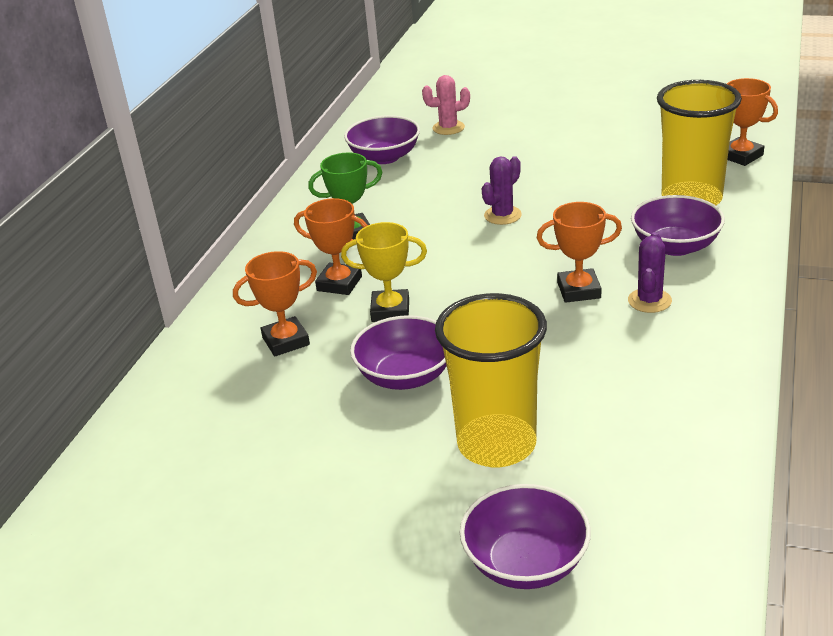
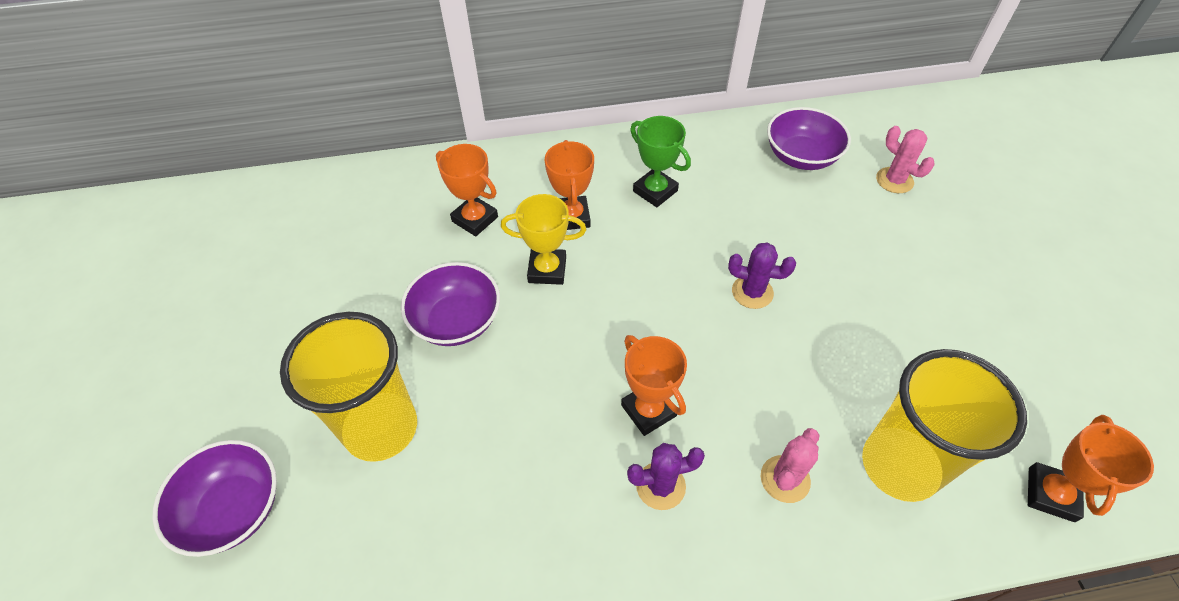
camera: 60 degrees right, 20 degrees up
yellow trophy [341,222,427,322] -> yellow trophy turned 60 degrees counterclockwise [501,194,586,285]
purple bowl [631,195,725,256] -> pink cactus [761,428,820,503]

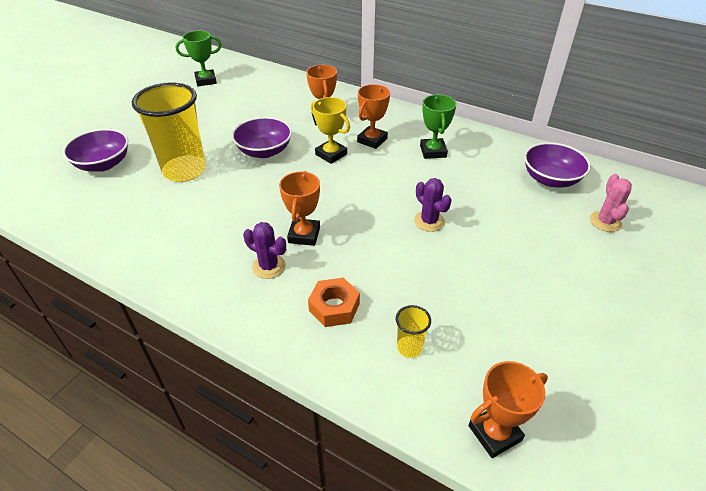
camera: 40 degrees right, 10 degrees down
pink cactus [761,428,820,503] -> orange nut [308,278,360,327]
yellow cup [862,349,1027,502] -> yellow cup [396,305,431,358], size x0.42
none -> green trophy [176,31,222,86]

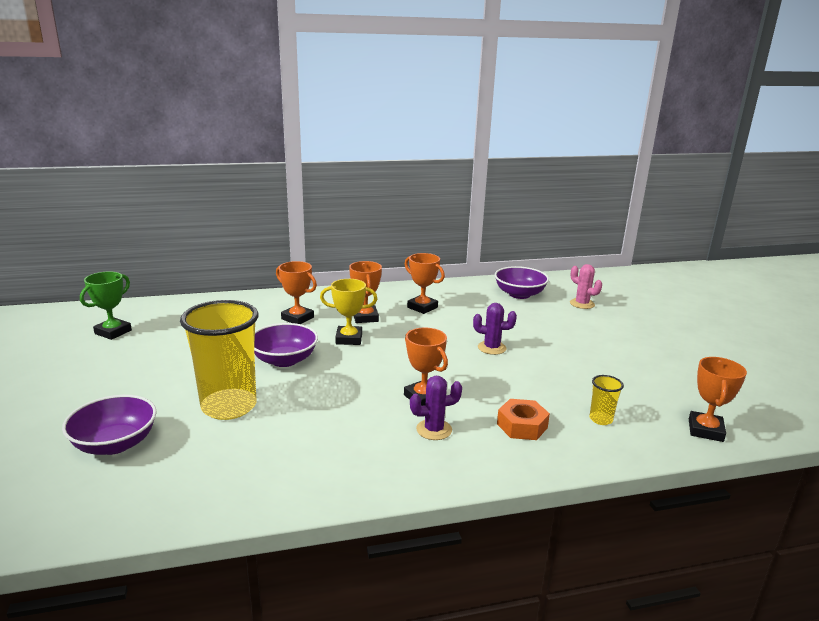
camera: 45 degrees left, 20 degrees down
green trophy [420,94,457,159] -> orange trophy [405,253,445,314]

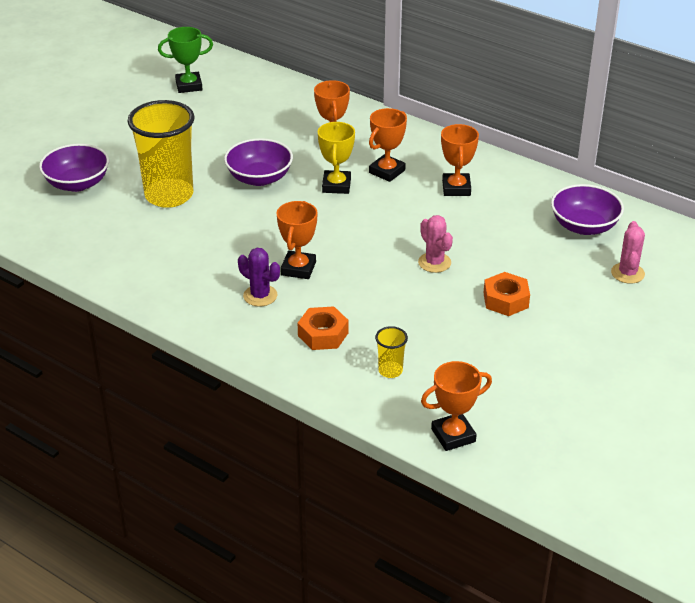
camera: 50 degrees right, 15 degrees up
yellow trophy [320,279,377,345] -> yellow trophy turned 45 degrees clockwise [318,122,355,194]
purple cactus [473,303,517,355] -> pink cactus [418,215,453,273]
none -> orange nut [483,272,530,316]

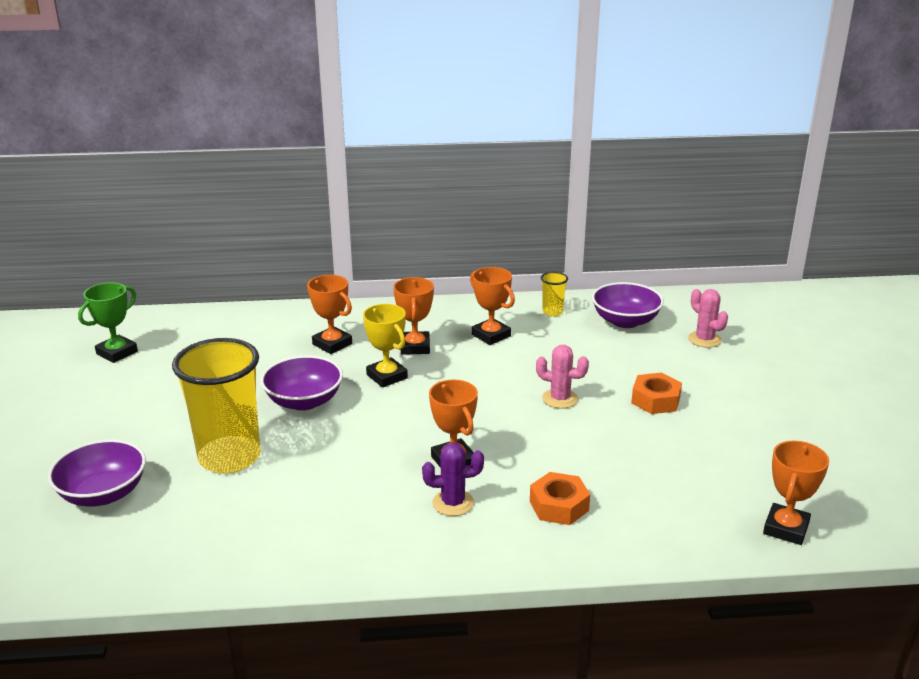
camera: 40 degrees left, 10 degrees down
yellow cup [375,326,408,378] -> yellow cup moved to [541,272,568,316]

